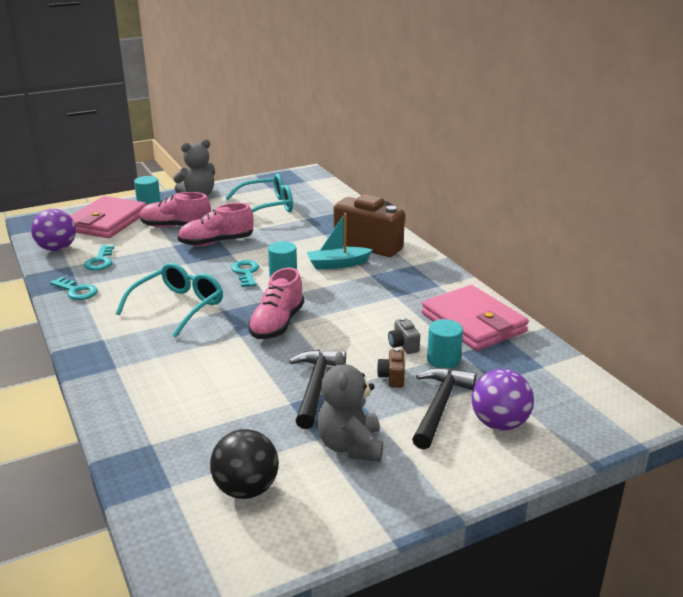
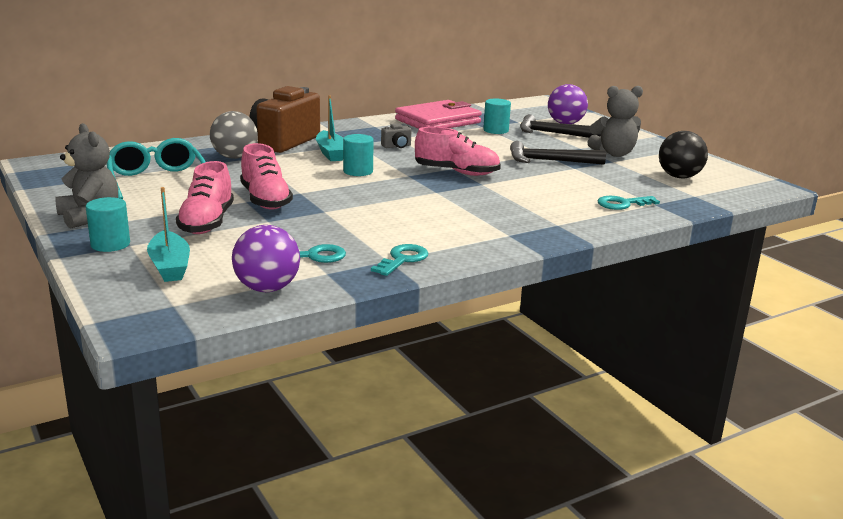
camera: 95 degrees left, 5 degrees down
pink wallet [70,196,147,238] -> turquoise boat [147,187,190,282]
turquoise glasses [116,263,223,338] -> none
turquoise key [231,260,259,287] -> turquoise key moved to [598,196,660,210]
brown camera [377,348,405,388] -> none
grey camera [388,318,420,354] -> grey camera moved to [381,123,411,148]
none -> grey ball [210,111,258,159]

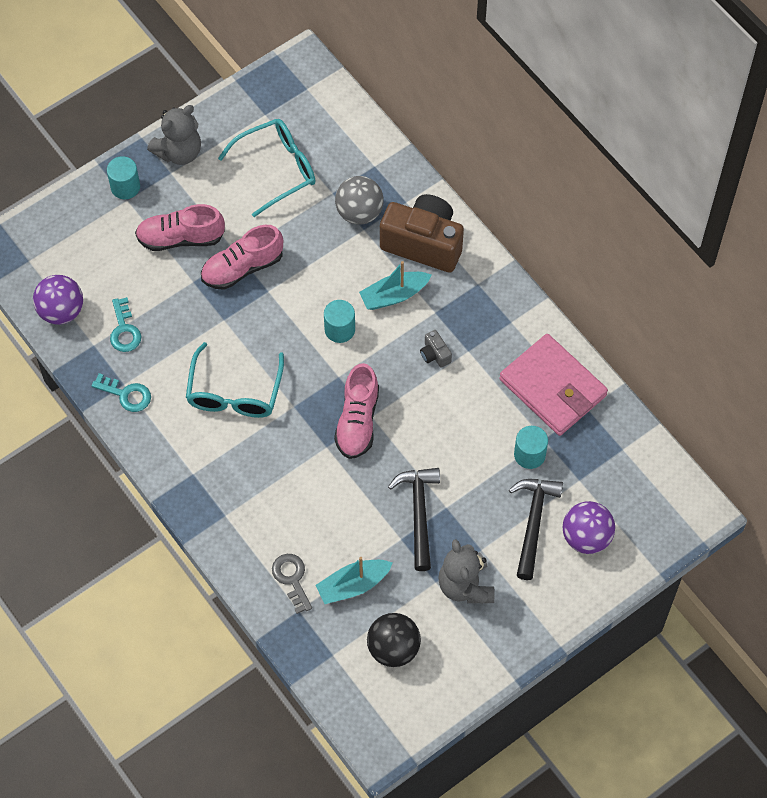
camera: 85 degrees right, 40 degrees up
turquoise boat [147,187,190,282] -> turquoise boat moved to [316,557,393,604]
turquoise key [598,196,660,210] -> grey key [272,554,312,614]
none -> turquoise glasses [186,342,284,418]

